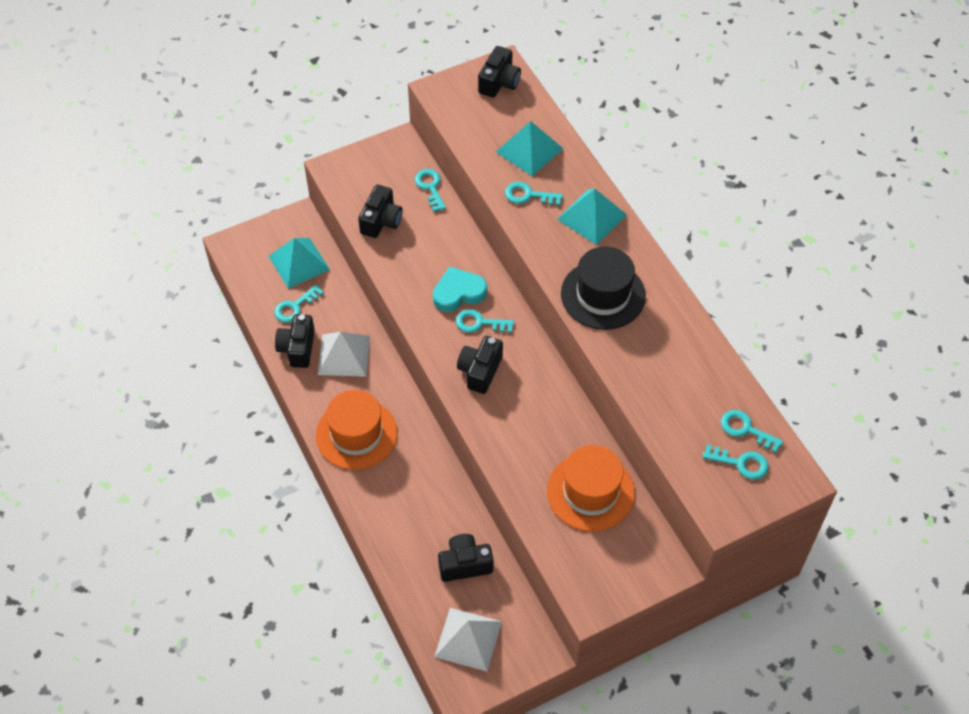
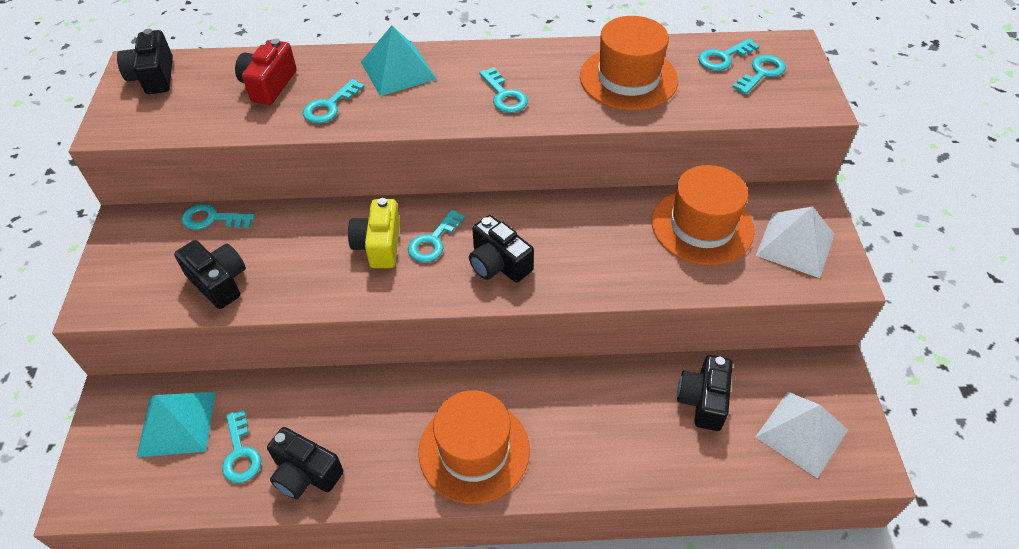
camera: 65 degrees left, 5 degrees down
white pyramid [318,332,370,377] -> white pyramid moved to [756,206,834,278]
turquoise heart [433,267,487,312] -> yellow camera [348,198,400,268]
black camera [478,46,521,98] -> black camera turned 150 degrees counterclockwise [117,29,173,94]
turquoise pyramid [496,121,564,176] -> red camera [235,39,297,105]
black hat [561,246,646,330] -> turquoise key [479,67,528,113]
none -> orange hat [580,16,678,110]

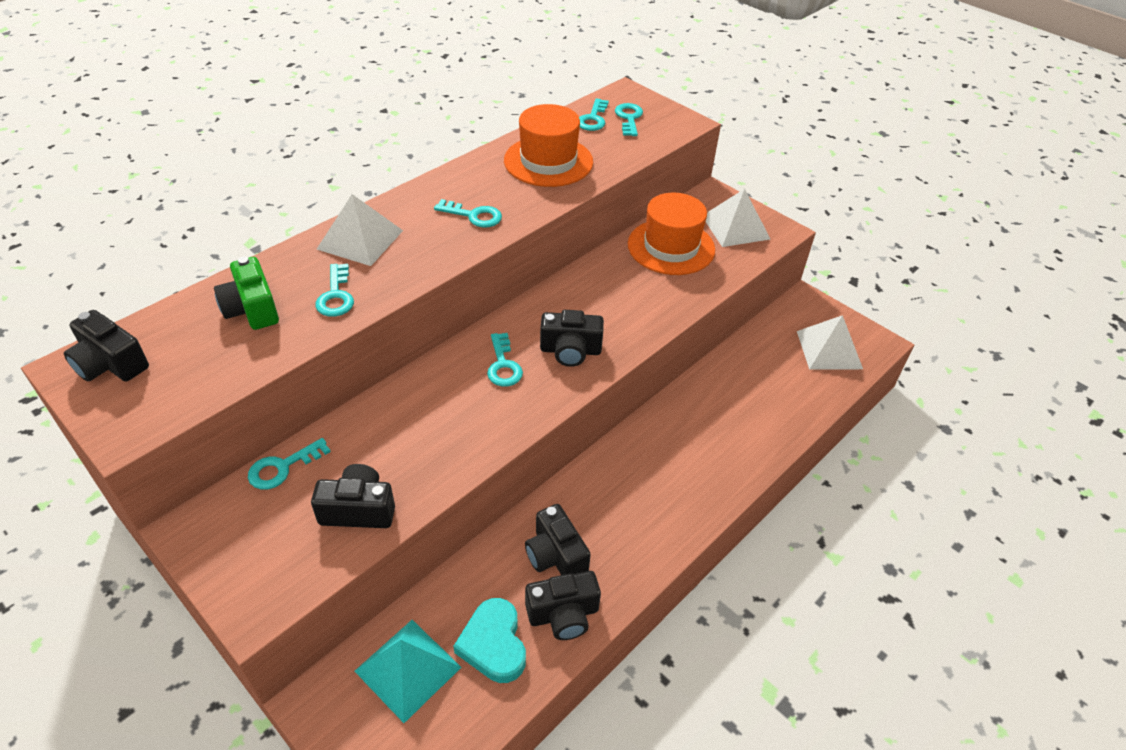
camera: 45 degrees left, 5 degrees down
turquoise key [222,410,262,483] -> turquoise heart [453,598,526,683]
red camera [235,39,297,105] -> green camera [214,257,279,330]
yellow camera [348,198,400,268] -> none
turquoise pyramid [361,26,437,96] -> white pyramid [317,194,403,266]
orange hat [418,390,530,504] -> none
black camera [677,355,733,431] -> black camera moved to [525,504,591,575]

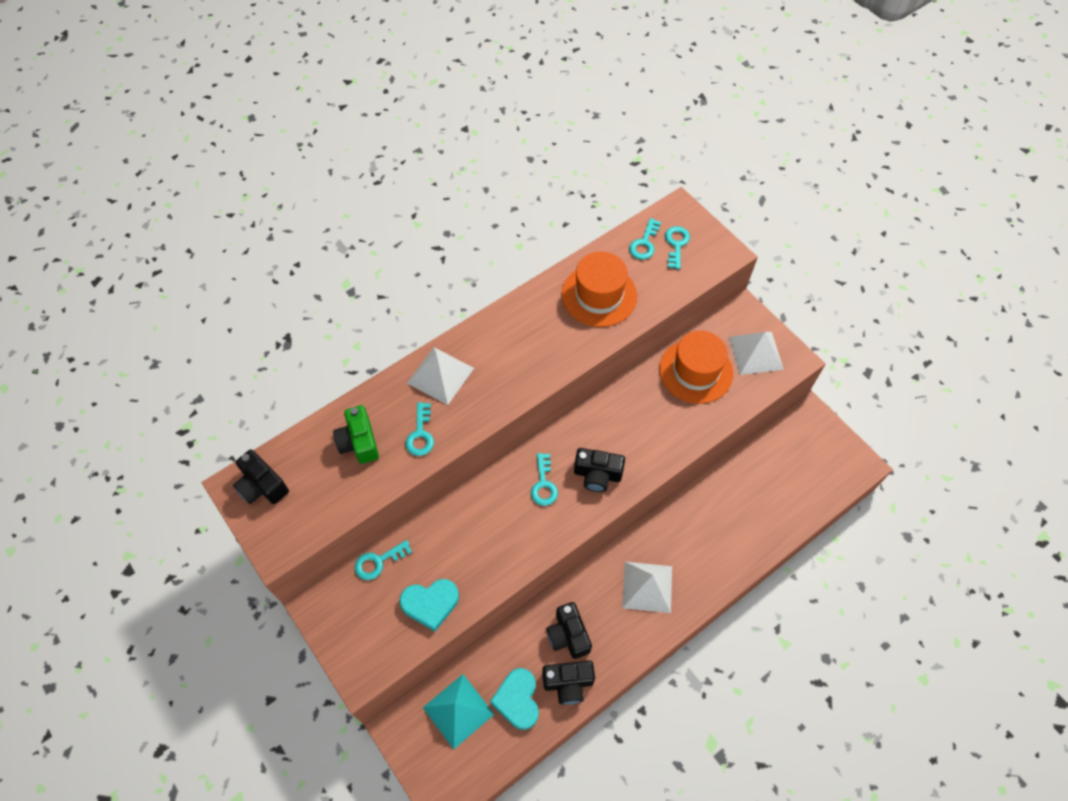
camera: 10 degrees right, 15 degrees up
black camera [311,464,395,528] -> turquoise heart [400,579,459,632]
turquoise key [434,199,502,227] -> none
white pyramid [797,315,863,370] -> white pyramid moved to [622,562,672,613]

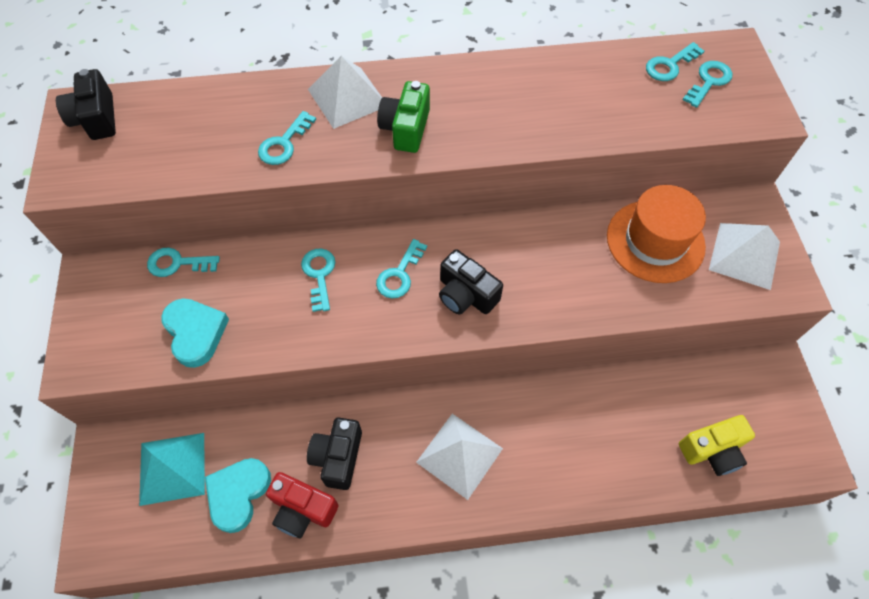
camera: 30 degrees right, 0 degrees up
green camera [333,405,379,464] -> green camera moved to [377,81,430,153]
turquoise heart [400,579,459,632] -> turquoise heart turned 135 degrees counterclockwise [161,298,229,368]
black camera [542,661,595,705] -> red camera [266,472,338,538]
orange hat [561,252,637,327] -> none
none -> turquoise key [301,249,336,312]
none -> yellow camera [679,415,755,476]

